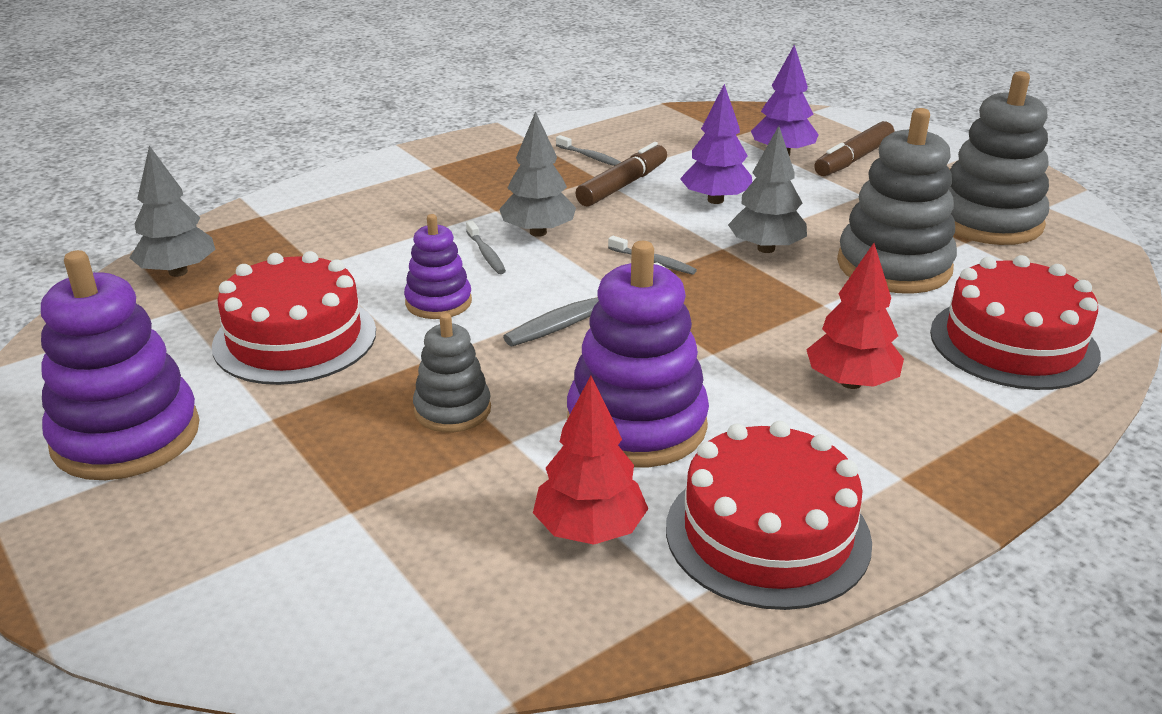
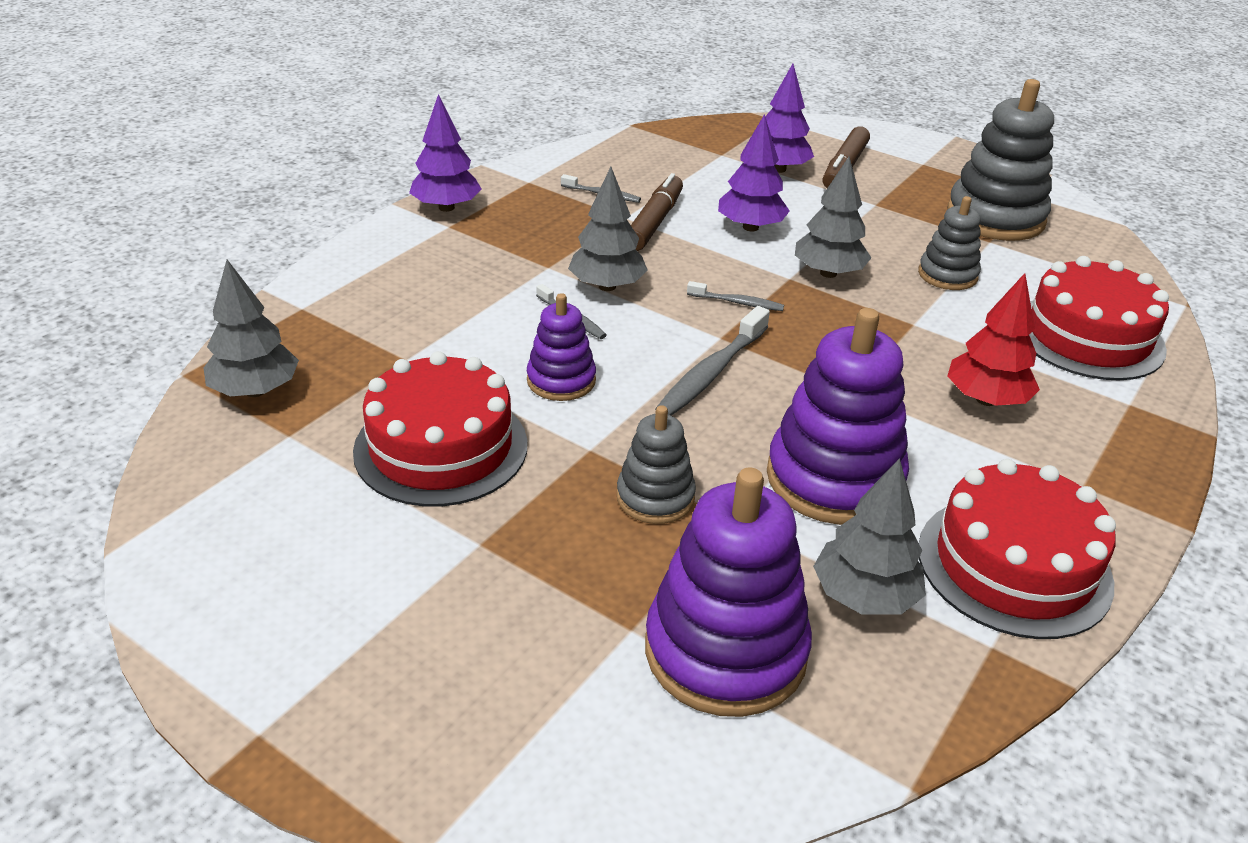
camera: 20 degrees left, 5 degrees up
purple stacking toy [41,250,200,480] -> purple stacking toy moved to [645,467,812,717]
red tree [533,376,648,545] -> grey tree [813,458,926,615]
grey stacking toy [837,108,957,294] -> grey stacking toy [918,196,981,290], size x0.56
none -> purple tree [409,94,481,212]

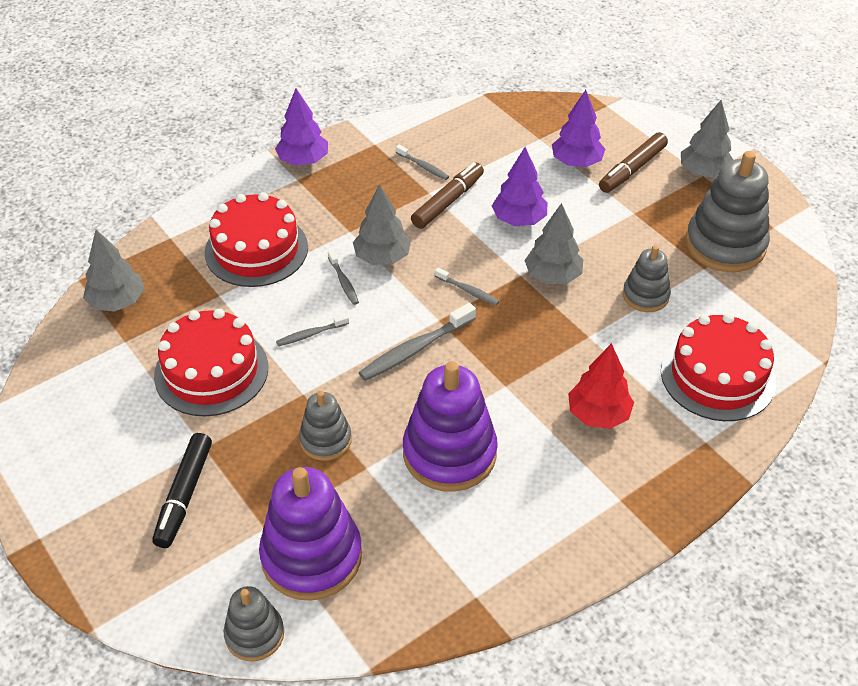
camera: 20 degrees right, 10 degrees up
purple stacking toy [527,293,596,401] -> grey toothbrush [276,314,349,346]
grey tree [813,458,926,615] -> grey tree moved to [681,100,733,178]
red cake [919,459,1116,639] -> red cake moved to [205,192,308,287]
none -> black marker [152,433,212,548]
none -> grey stacking toy [224,586,284,661]

